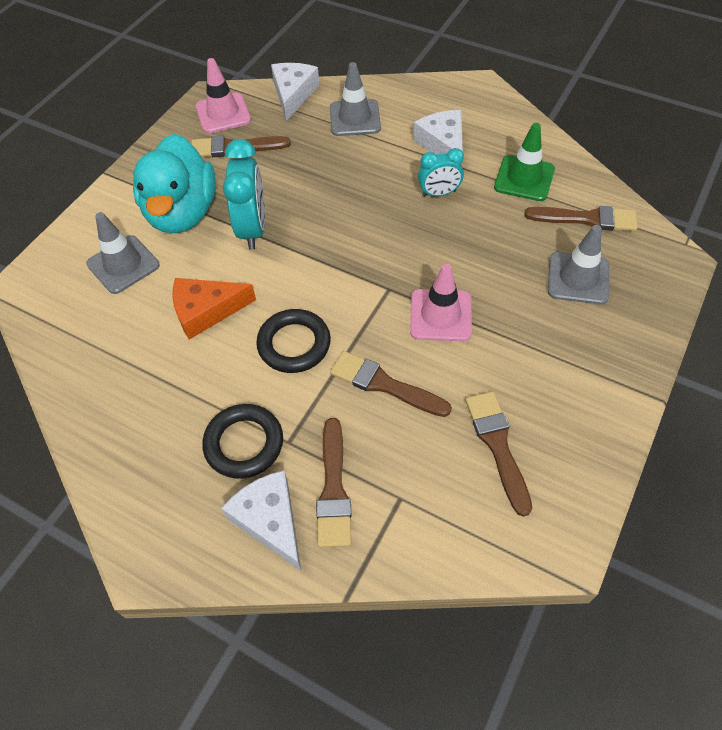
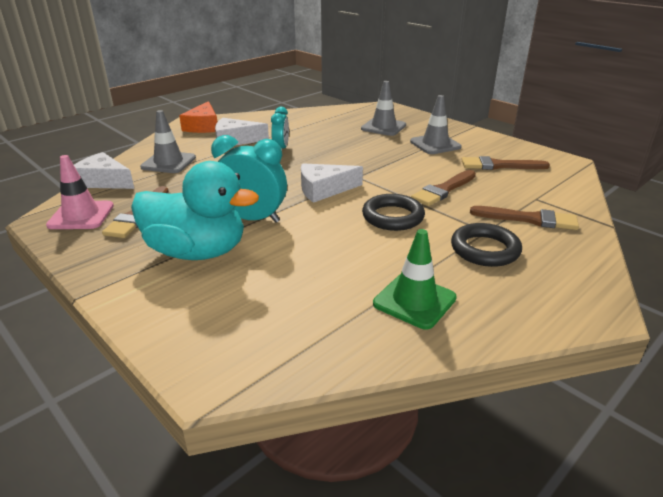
camera: 75 degrees left, 25 degrees down
grey traffic cone [86,212,160,294] -> grey traffic cone moved to [410,95,462,154]
orange cheese [172,278,256,340] -> orange cheese moved to [179,101,217,133]
white cheese [221,470,301,571] -> white cheese moved to [301,163,363,203]
pink traffic cone [410,264,472,341] -> none
green traffic cone [494,123,555,201] -> green traffic cone moved to [373,229,457,329]
brown brush [525,206,638,231] -> none

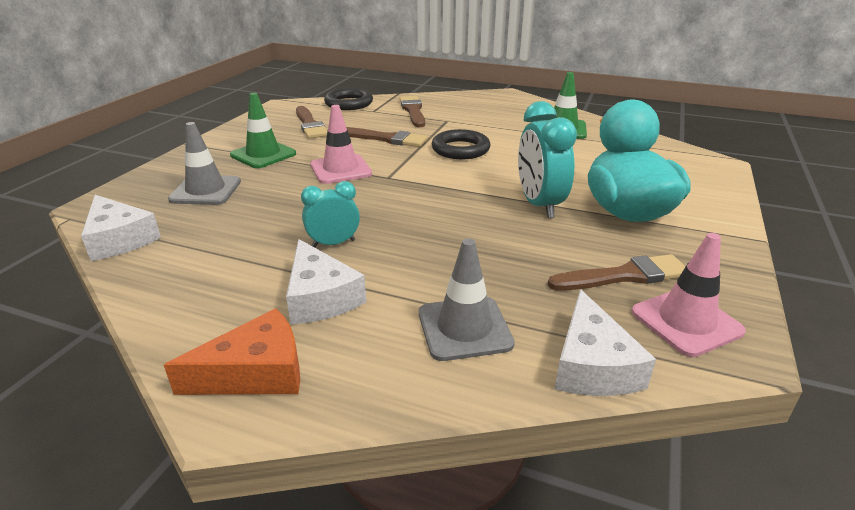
camera: 115 degrees left, 0 degrees up
white cheese [301,163,363,203] -> white cheese moved to [81,195,161,261]
grey traffic cone [410,95,462,154] -> green traffic cone [230,93,296,168]
black ring [451,223,522,267] -> black ring moved to [324,88,373,110]
none -> pink traffic cone [311,105,372,184]

